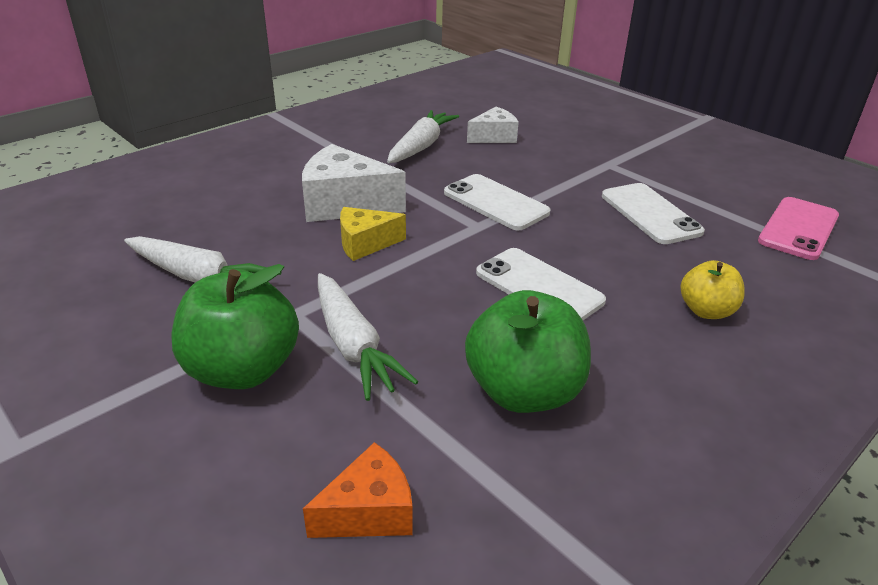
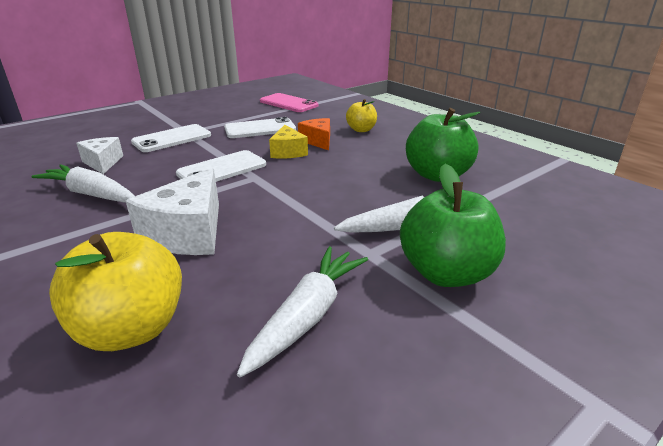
camera: 85 degrees left, 5 degrees down
orange cheese [303,442,413,538] -> orange cheese moved to [298,118,330,150]
yellow cheese [340,207,406,261] -> yellow cheese moved to [269,125,308,158]
white phone [476,248,606,320] -> white phone moved to [131,124,211,152]
none -> yellow apple [49,232,182,351]

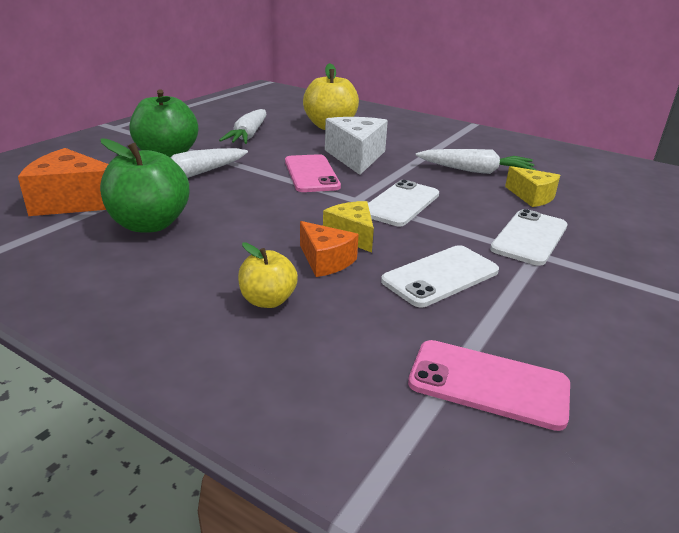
camera: 160 degrees right, 0 degrees up
white cheese [76,137,123,174] -> yellow cheese [505,166,560,207]
none -> orange cheese [18,148,108,216]
none -> pink phone [285,154,341,192]

